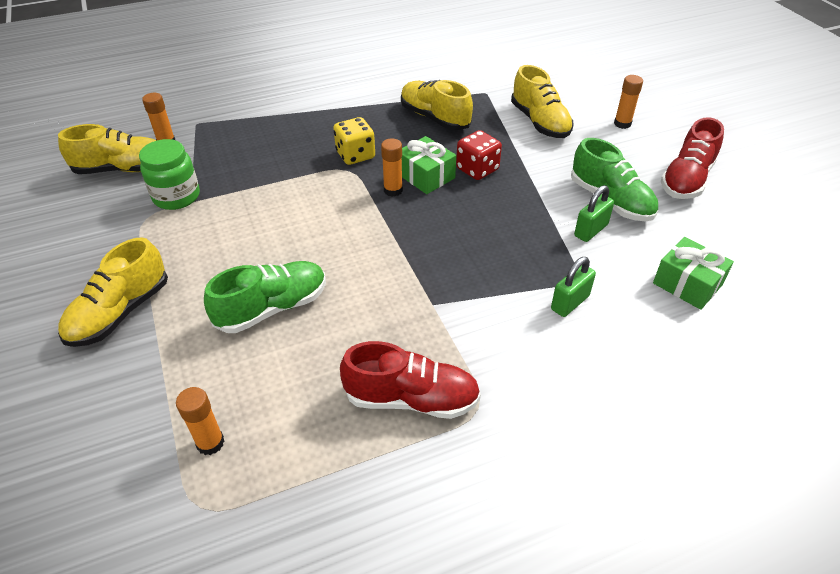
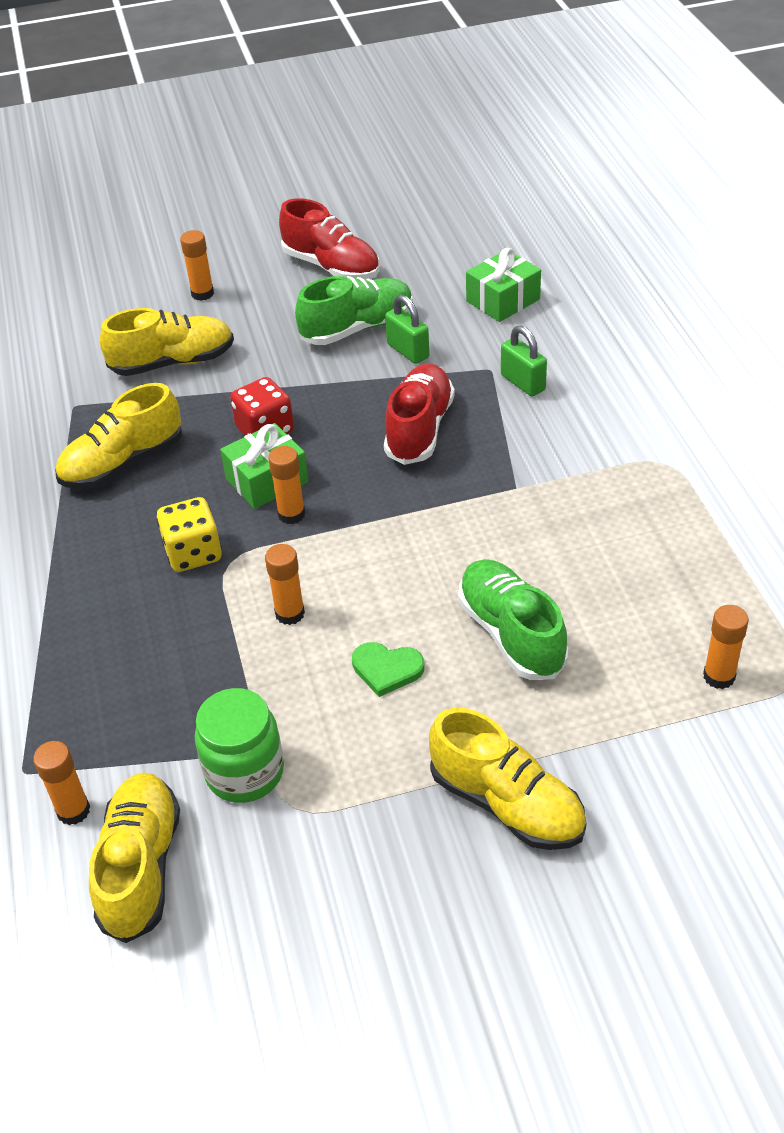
camera: 80 degrees left, 0 degrees up
red shoe [340,341,481,419] -> red shoe moved to [384,363,455,465]
none -> orange glue stick [265,544,305,625]
none -> green heart [352,642,424,697]

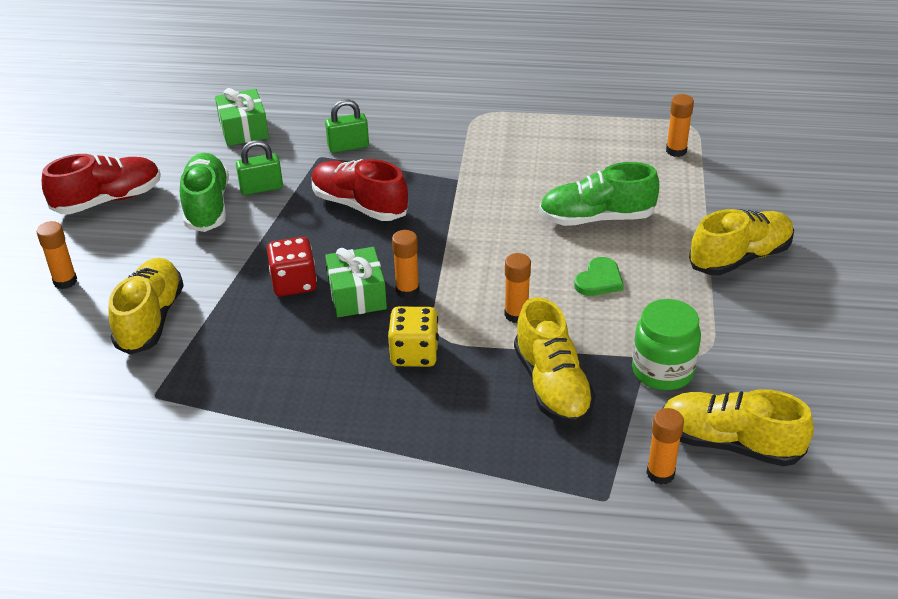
camera: 70 degrees left, 5 degrees down
yellow shoe [55,383,182,489] -> yellow shoe moved to [514,297,595,425]

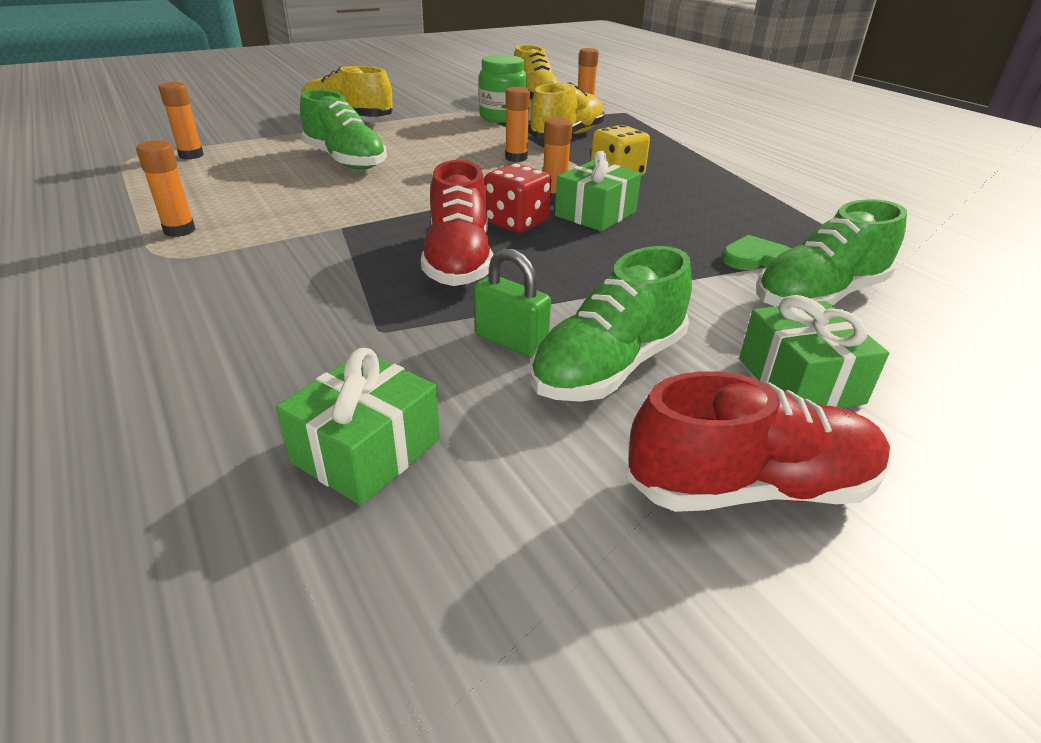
camera: 130 degrees left, 5 degrees down
orange glue stick [37,221,77,289] -> orange glue stick moved to [136,141,196,237]
red shoe [42,154,161,214] -> red shoe turned 150 degrees clockwise [627,371,890,512]
yellow shoe [109,258,184,355] -> green shoe [756,199,907,306]
red dice [267,237,317,296] -> red dice moved to [484,163,551,233]
green padlock [325,100,369,153] -> none
green heart [574,257,624,296] -> green heart moved to [722,235,791,270]
none -> green gift [739,295,889,408]

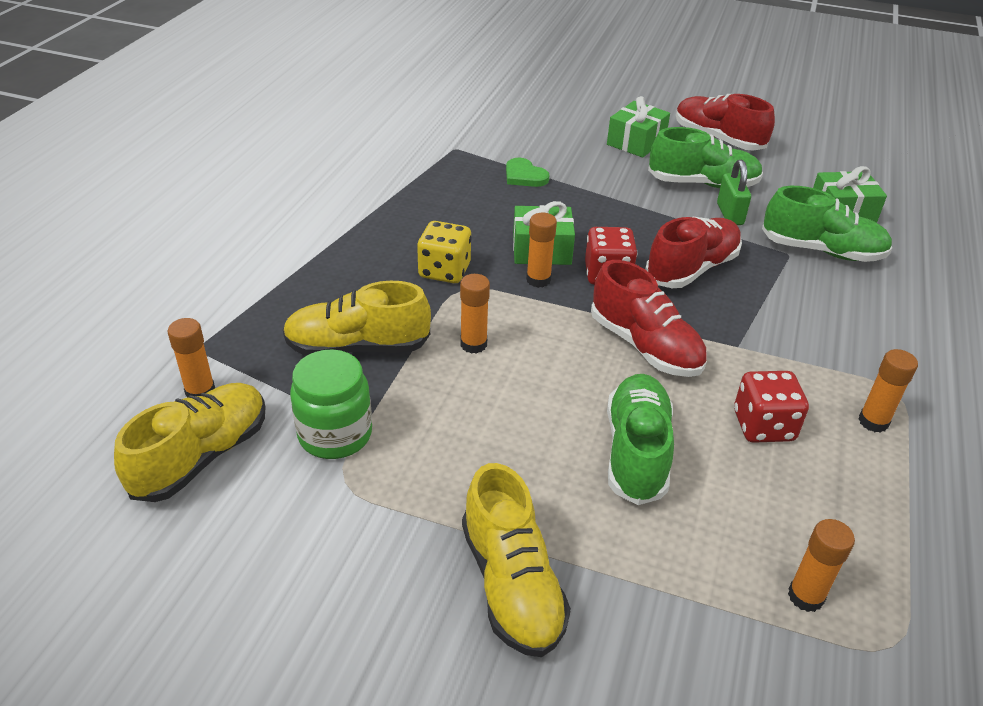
camera: 130 degrees left, 5 degrees up
green shoe [756,199,907,306] -> green shoe moved to [762,186,892,262]
none -> red shoe [591,260,707,377]
none -> red dice [734,371,809,443]

